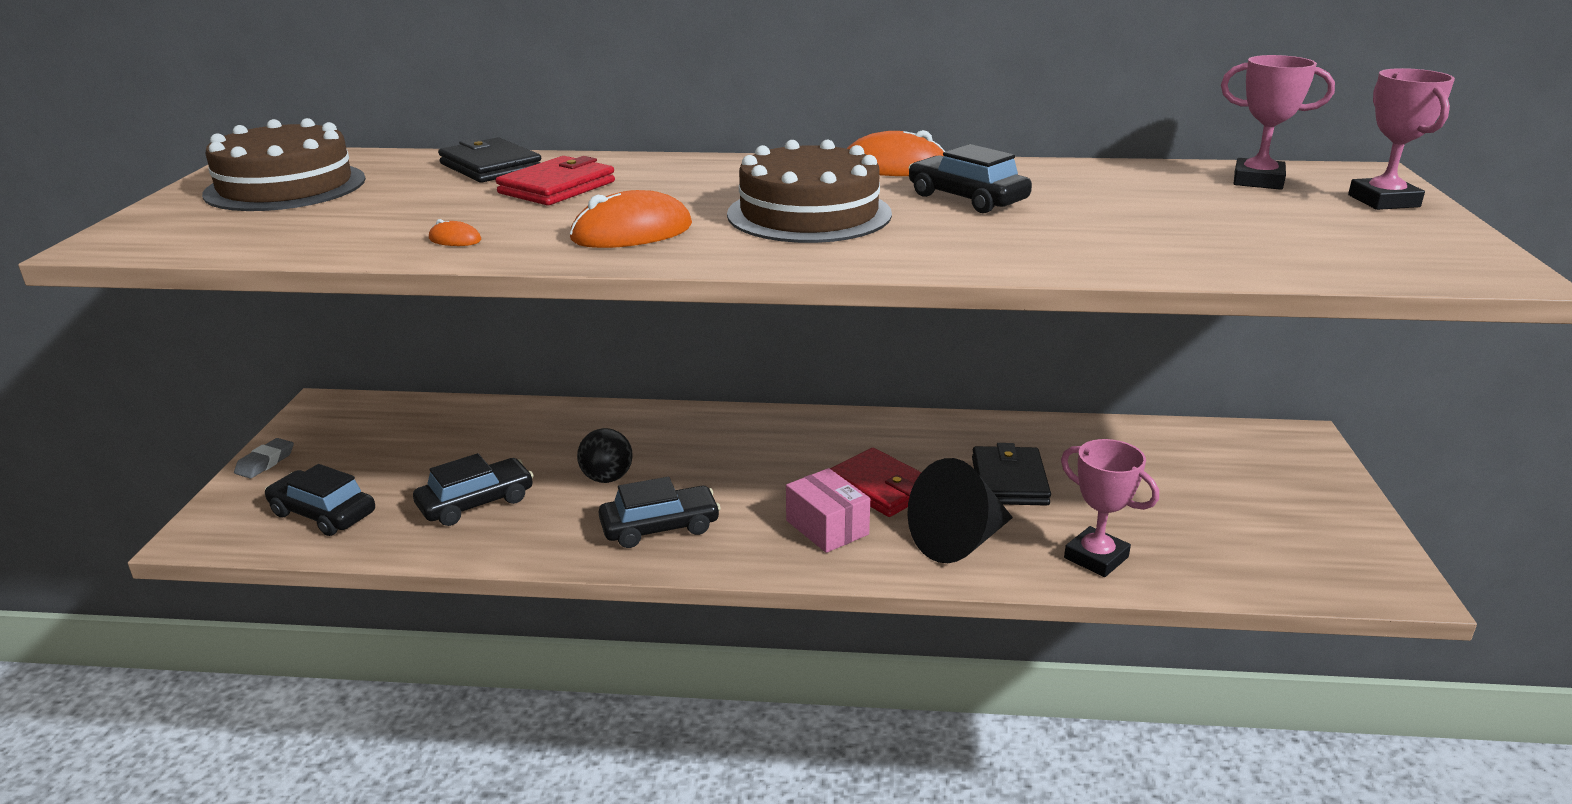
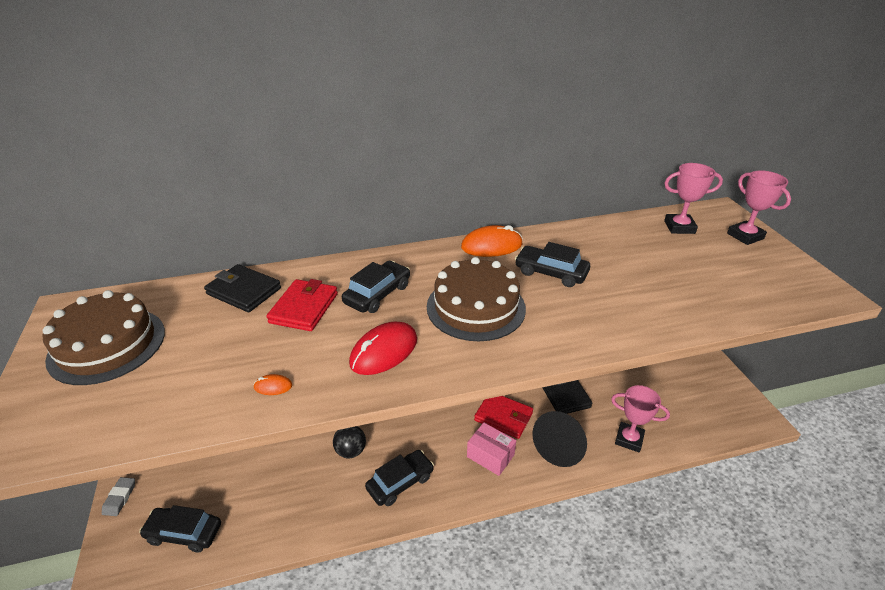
camera: 20 degrees left, 10 degrees up
black car [413,453,534,526] -> black car moved to [342,261,410,313]
orange mouse [570,190,692,248] -> red mouse [349,322,417,375]

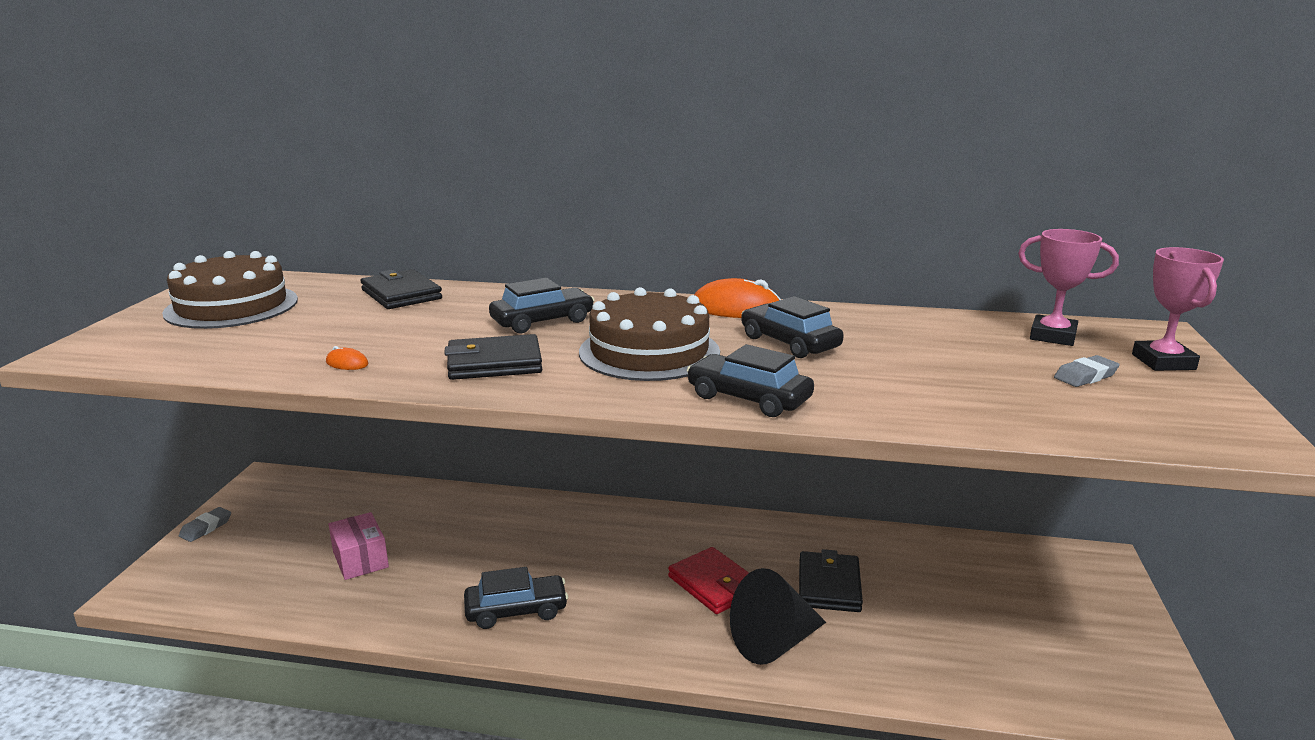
camera: 25 degrees right, 15 degrees down
black car [139,505,221,553] -> black car moved to [687,344,814,417]
red wallet [266,279,338,331] -> none
black ball [333,426,366,458] -> none
red mouse [349,322,417,375] -> black wallet [444,334,542,380]
pink box [467,422,516,476] -> pink box moved to [328,512,389,580]
pink trophy [611,385,670,452] -> none
none -> grey eraser [1054,355,1120,387]

